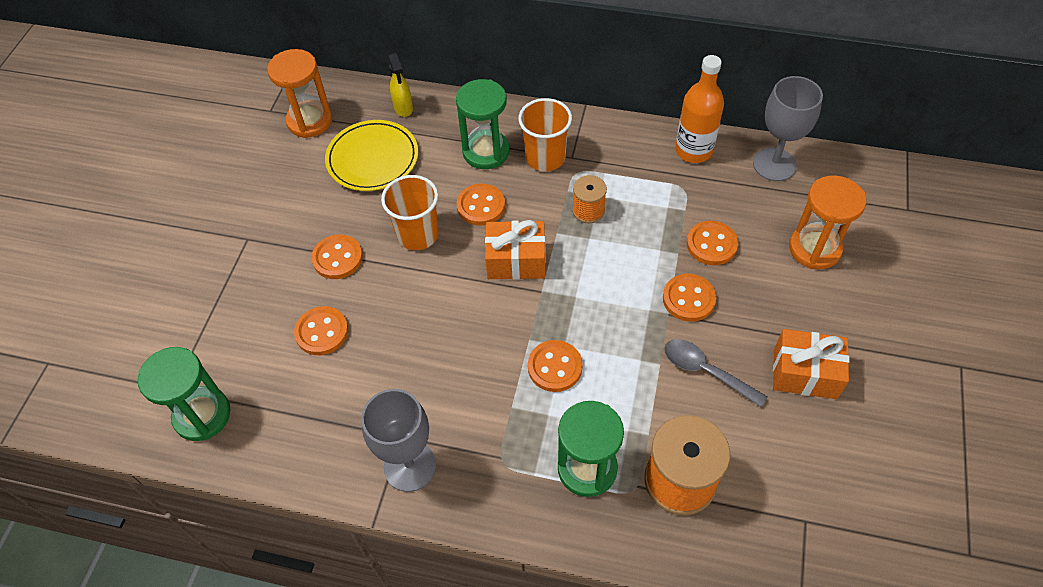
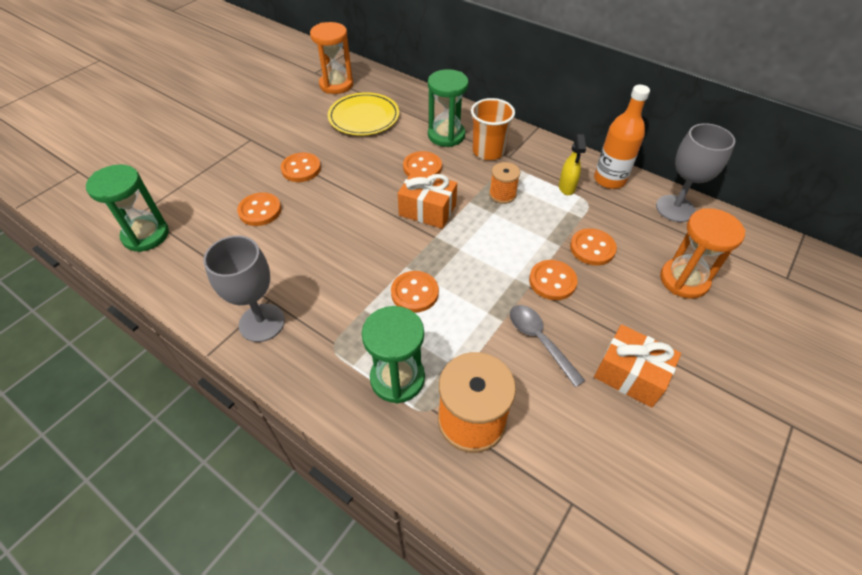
camera: 20 degrees right, 5 degrees down
orange cup [381,175,439,250] -> none
yellow spray bottle [388,53,413,117] -> yellow spray bottle moved to [559,134,586,195]

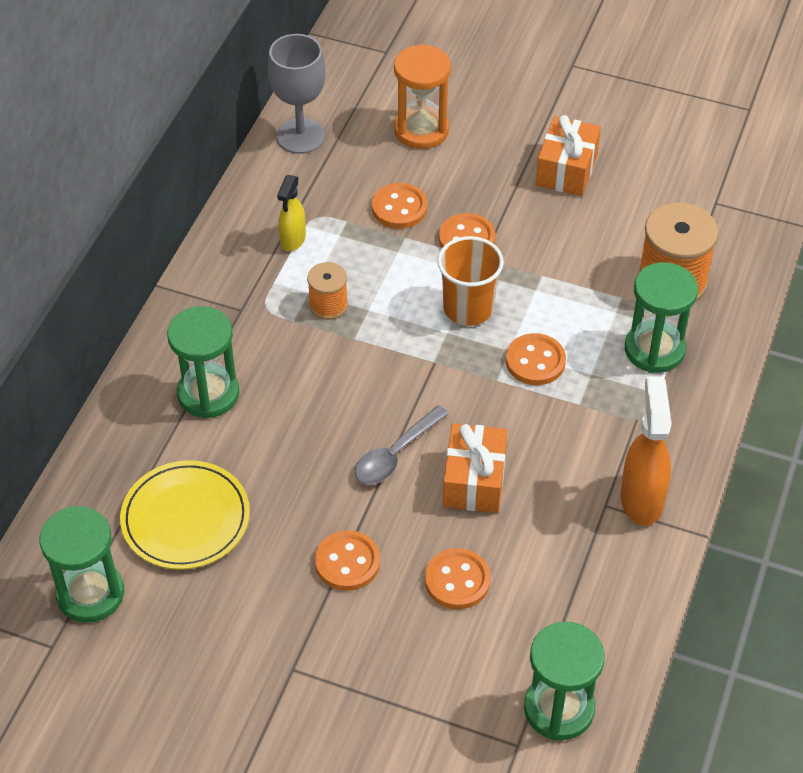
camera: 105 degrees left, 0 degrees up
grey goblet [204,236,285,342] -> orange spray bottle [621,376,672,526]
orange hourglass [310,22,353,94] -> green hourglass [39,506,124,623]
orange gift [398,170,457,229] -> orange gift moved to [443,423,507,513]
orange button [403,151,442,177] -> none
orange cup [471,98,515,160] -> orange cup moved to [437,236,504,326]
grey spoon [510,305,586,387] -> grey spoon moved to [354,405,449,484]
yellow spray bottle [559,134,586,195] -> yellow spray bottle turned 120 degrees clockwise [277,175,306,251]
orange bottle [594,85,650,189] -> none

